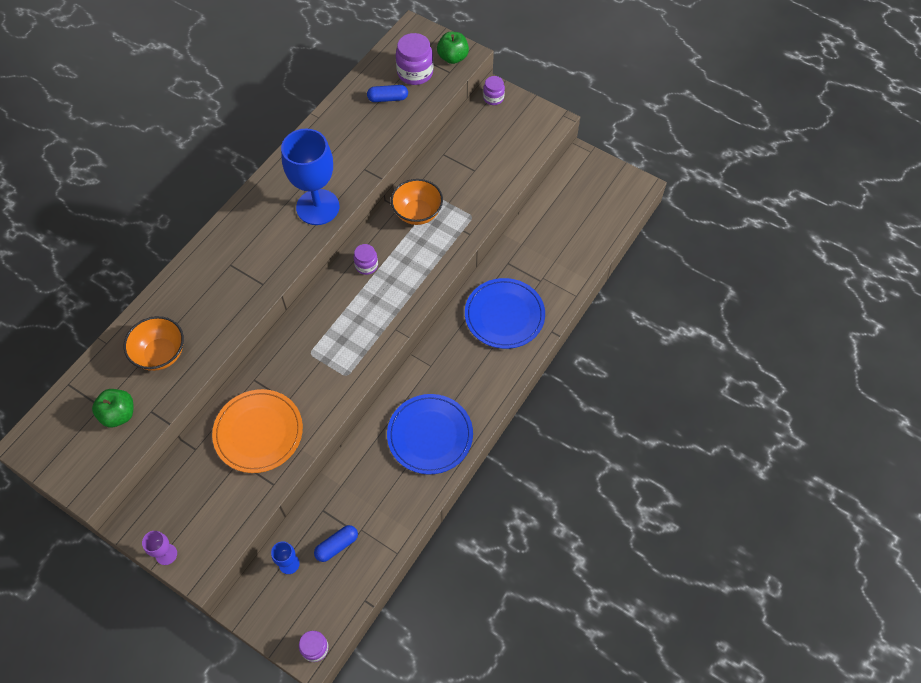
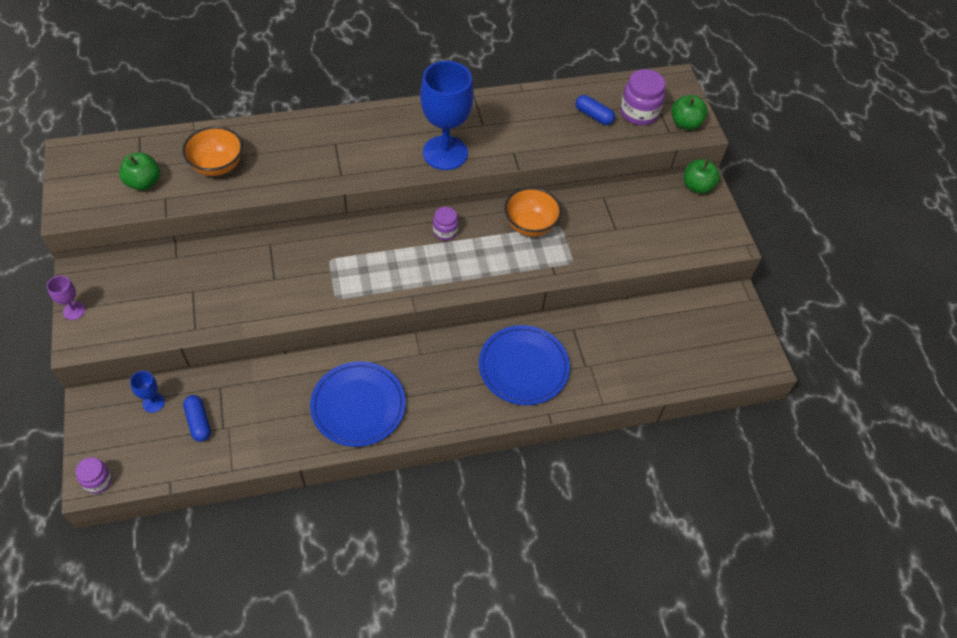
camera: 40 degrees right, 5 degrees down
orange plate [212,389,303,473] -> none
blue capsule [314,525,358,562] -> blue capsule turned 60 degrees clockwise [183,395,211,442]
purple jar [483,76,505,105] -> green apple [684,159,720,194]

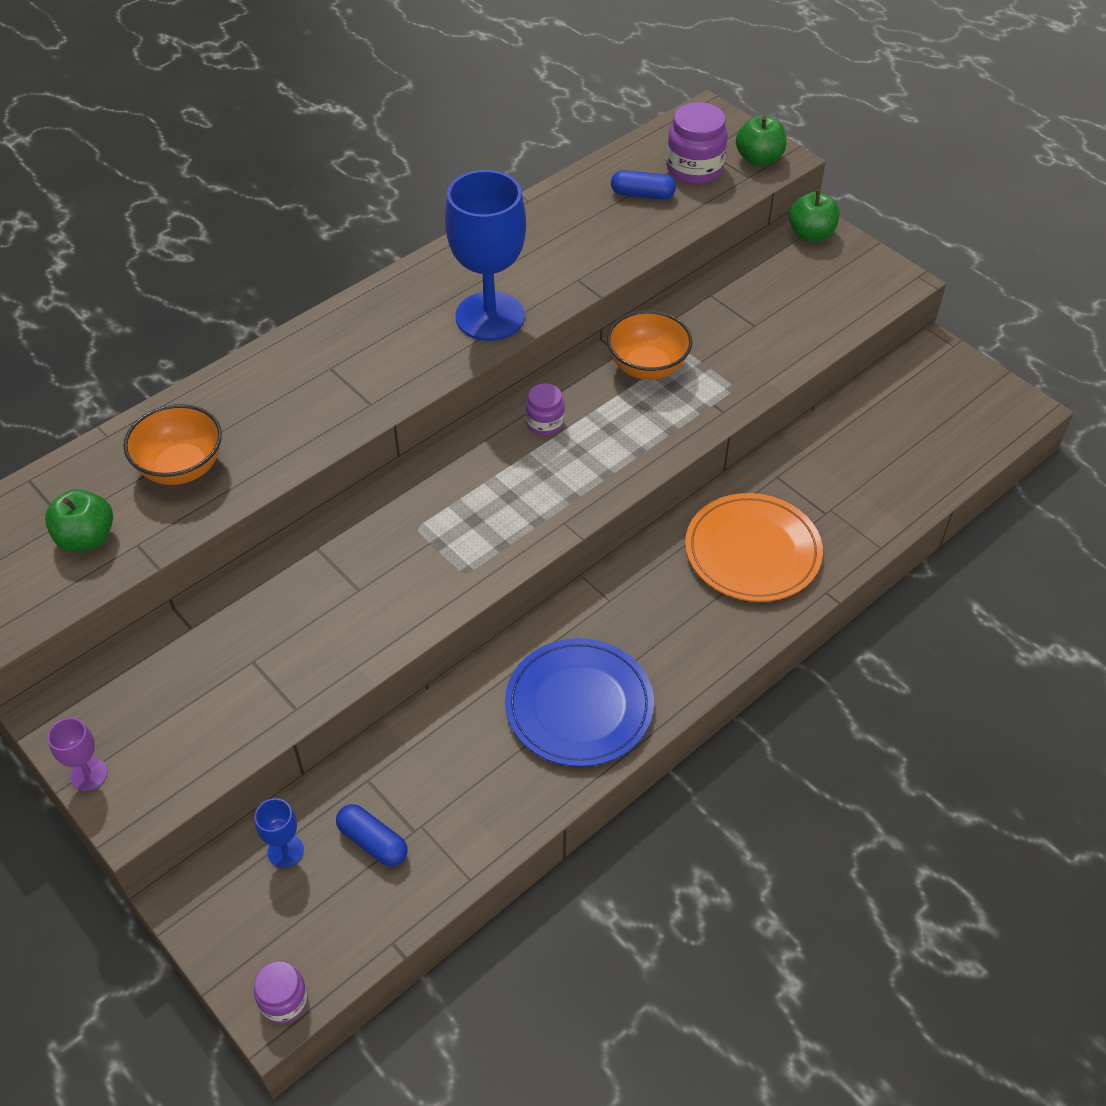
camera: 25 degrees left, 5 degrees down
blue plate [479,325,570,405] -> orange plate [685,493,823,602]

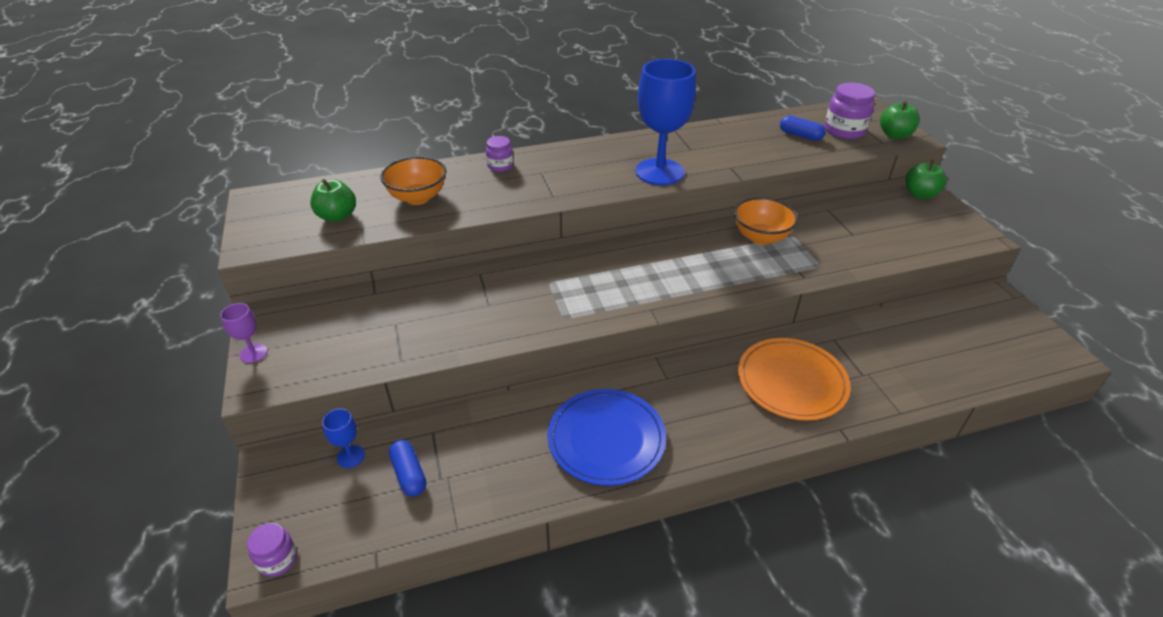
camera: 25 degrees right, 10 degrees down
purple jar [526,383,565,436] -> purple jar moved to [486,136,513,172]

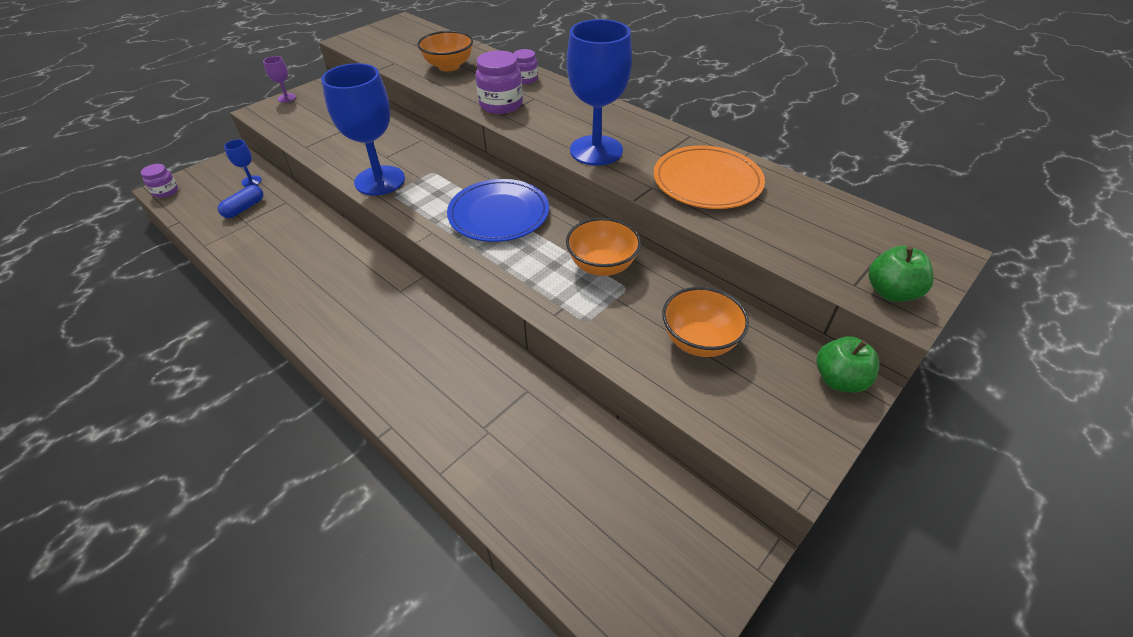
camera: 60 degrees right, 5 degrees up
green apple [310,179,356,222] -> none
blue plate [547,389,666,486] -> blue plate moved to [447,179,549,242]
orange plate [738,338,851,421] -> orange plate moved to [653,146,765,209]
blue capsule [780,115,826,141] -> none
purple jar [825,83,875,139] -> purple jar moved to [475,51,523,114]
none -> blue goblet [321,63,405,196]
none -> orange bowl [662,287,749,357]

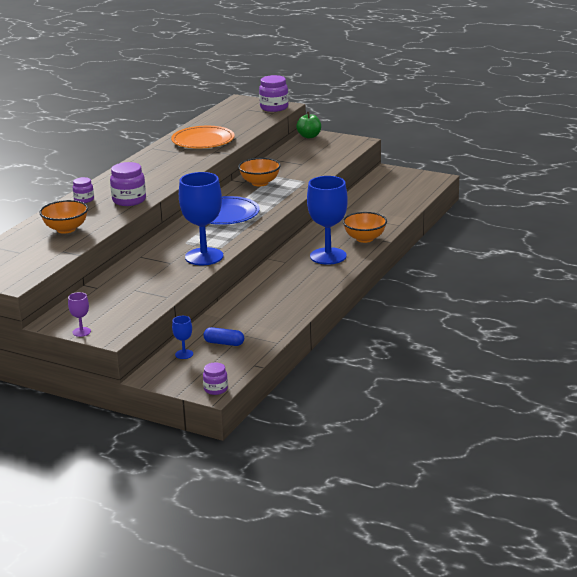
camera: 105 degrees left, 20 degrees down
blue goblet [567,19,632,165] -> blue goblet moved to [307,176,348,265]
orange bowl [662,287,749,357] -> orange bowl moved to [343,212,387,243]
green apple [868,246,934,302] -> purple jar [259,75,288,112]

